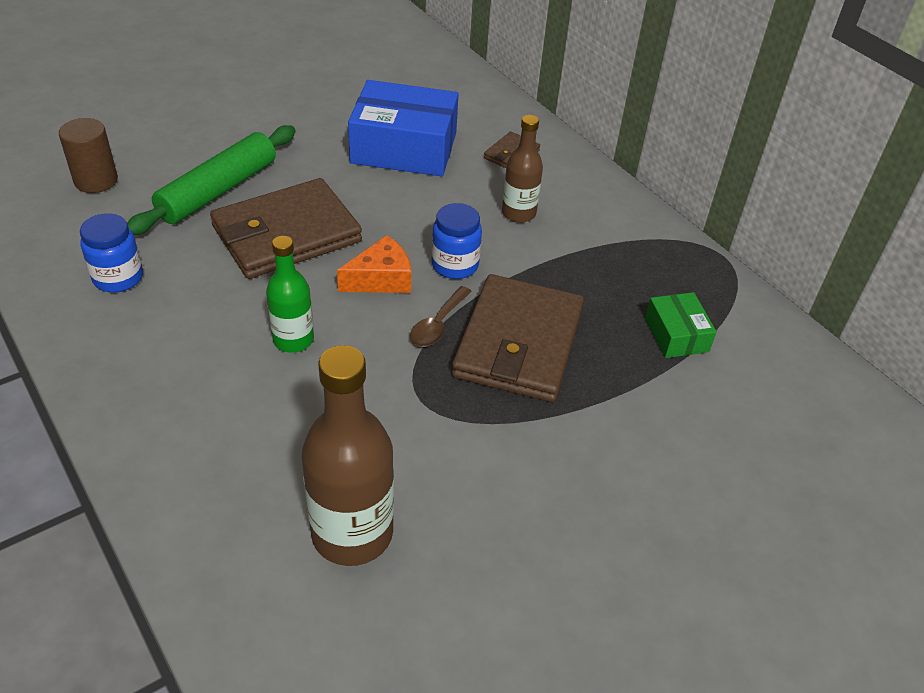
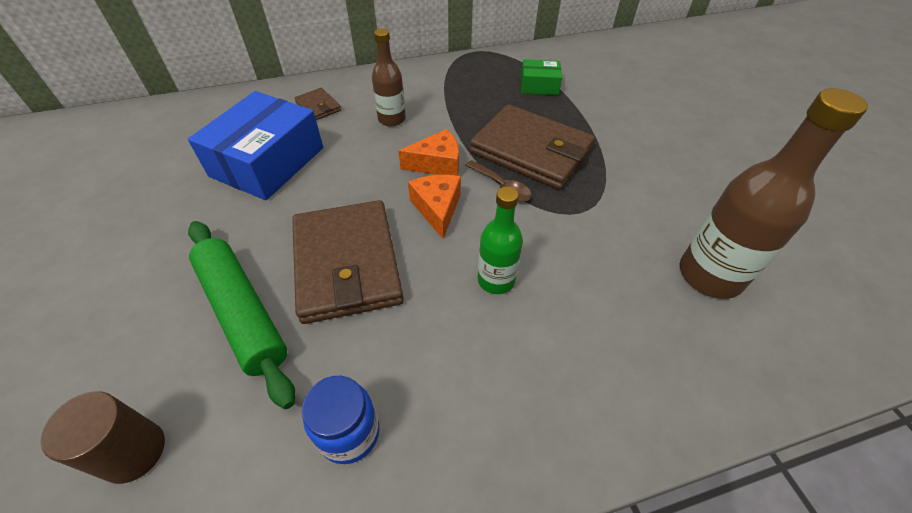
camera: 70 degrees left, 5 degrees up
blue jar [432,203,482,279] -> orange cheese [399,129,459,176]

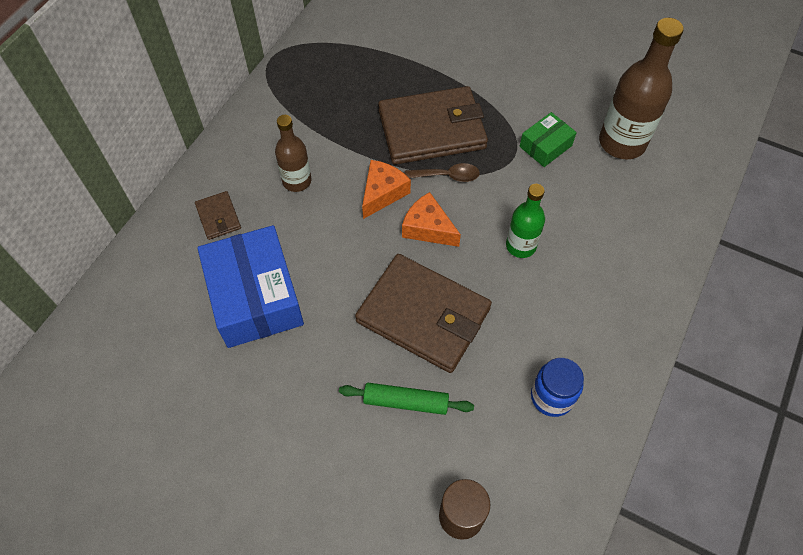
camera: 45 degrees left, 10 degrees up
green rolling pin [188,221,295,409] -> green rolling pin [339,383,474,415], size x0.62
brown wallet [295,88,341,120] -> brown wallet turned 60 degrees clockwise [195,191,241,240]
green box [521,59,562,95] -> green box moved to [520,112,577,167]

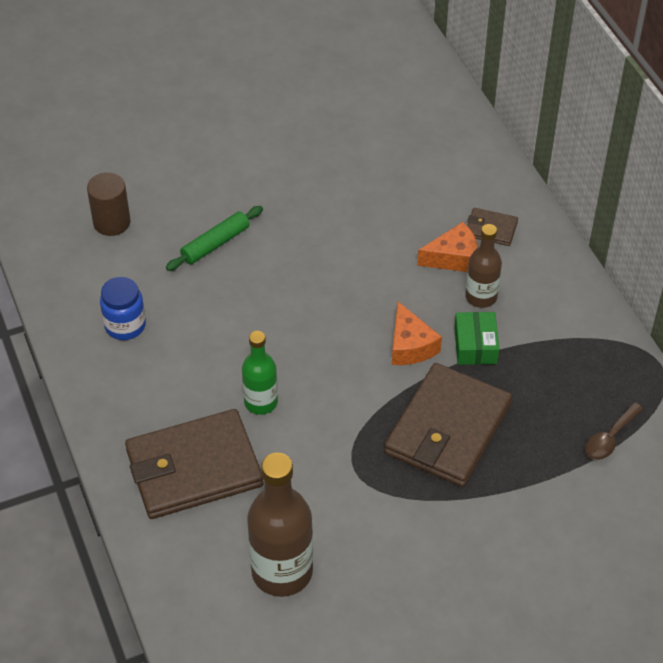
camera: 130 degrees right, 10 degrees down
blue box [197,225,304,348] -> none
brown wallet [355,254,492,373] -> brown wallet moved to [125,409,263,519]
orange cheese [402,192,461,247] -> orange cheese moved to [417,222,478,272]
brown spoon [405,163,480,182] -> brown spoon moved to [585,402,643,460]
green box [520,112,577,167] -> green box moved to [454,312,499,365]

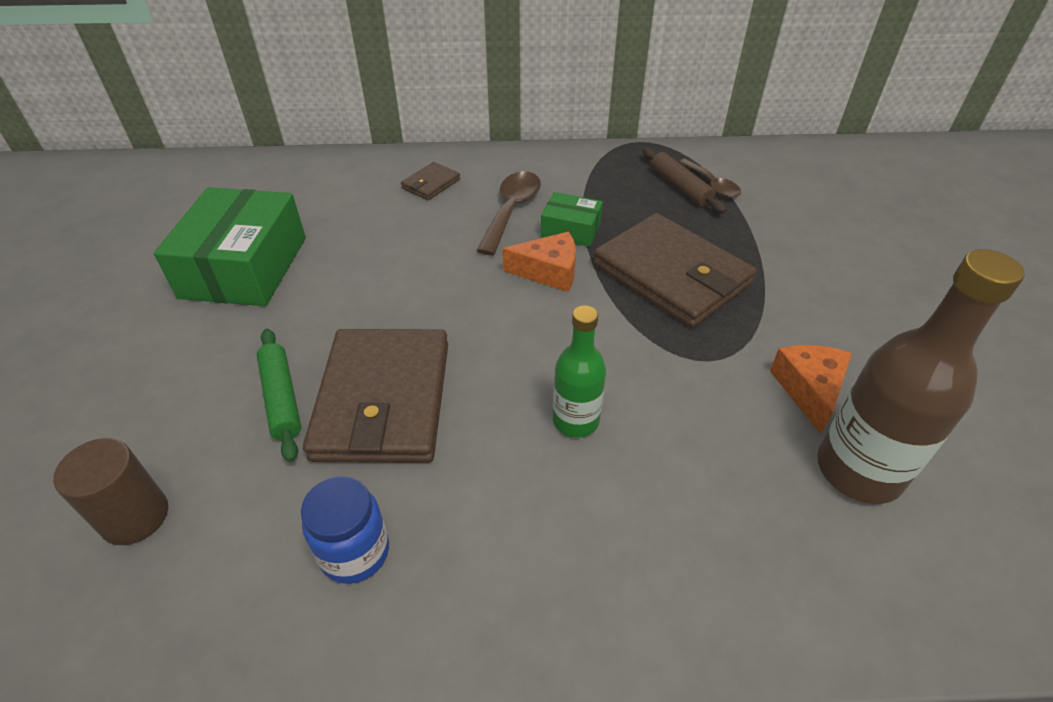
camera: 70 degrees left, 5 degrees down
brown wallet [125,409,263,519] -> brown wallet moved to [303,329,448,463]
orange cheese [417,222,478,272] -> orange cheese moved to [770,345,852,434]
brown bottle [465,224,502,308] -> brown spoon [476,171,541,255]
none -> green box [154,187,306,306]
none -> brown rolling pin [643,148,727,214]

